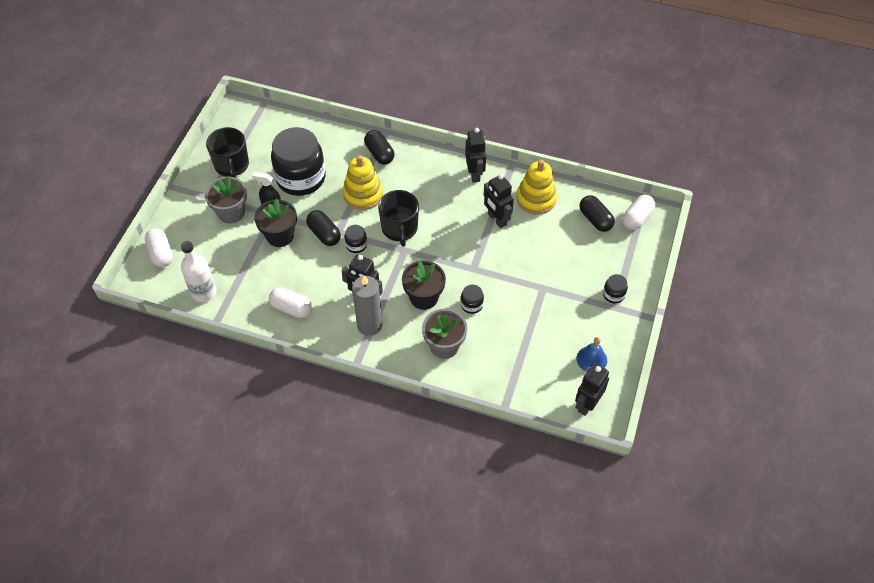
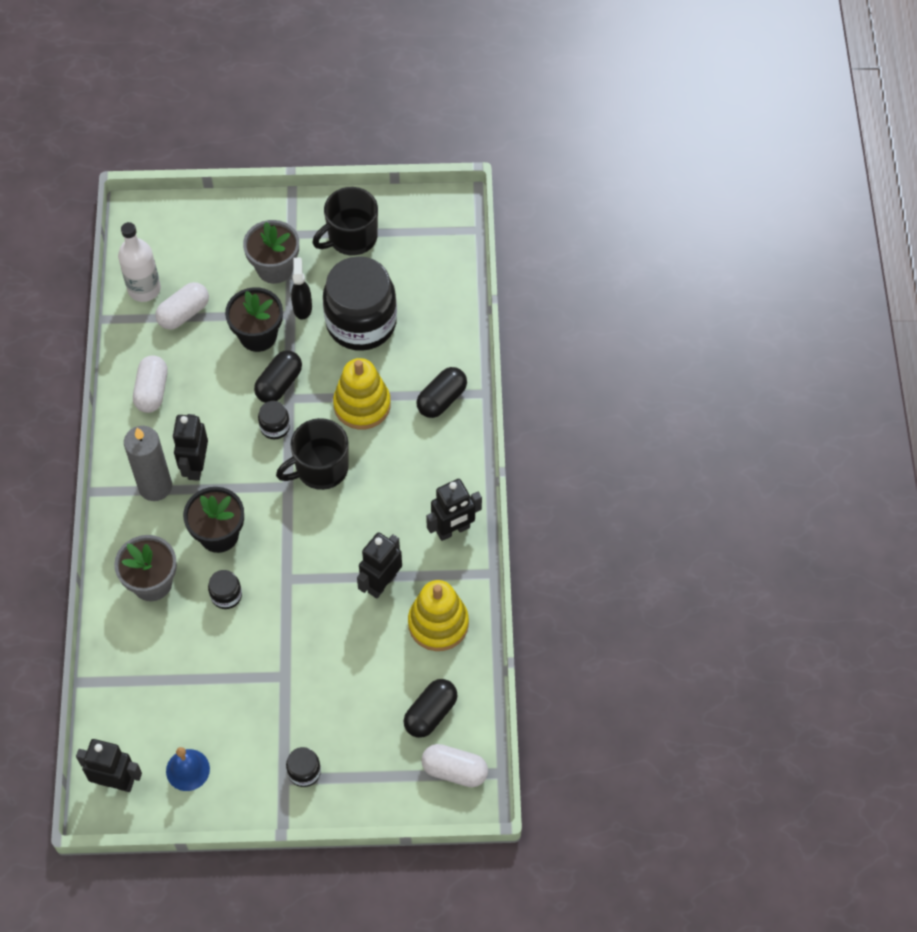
camera: 70 degrees right, 5 degrees up
white capsule [145,228,173,267] -> white capsule moved to [155,282,209,330]

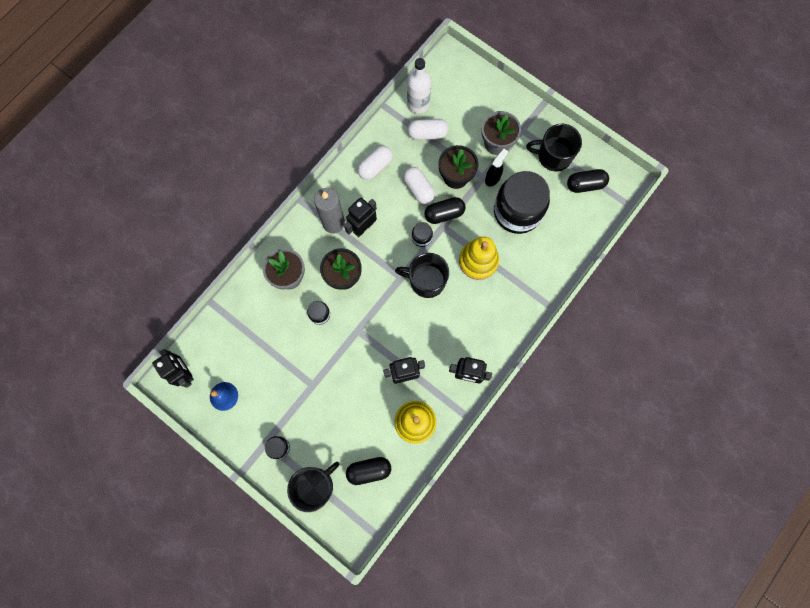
camera: 40 degrees right, 15 degrees up
black capsule [416,367,467,418] -> black capsule moved to [567,169,609,193]
white capsule [421,744,488,787] -> white capsule moved to [403,167,435,204]
none -> black mug [287,462,340,512]

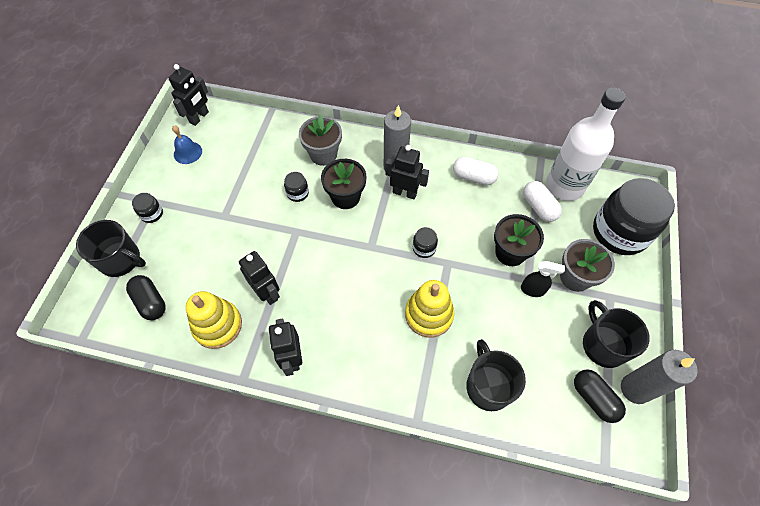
camera: 65 degrees right, 15 degrees down
black mug [395,253,449,298] -> black mug moved to [466,339,526,411]
white capsule [403,167,435,204] -> none
white bottle [407,58,431,113] -> white bottle [546,88,626,201], size x1.53
black capsule [424,197,466,224] -> none
black jar [494,171,550,234] -> black jar moved to [593,178,675,255]
none -> grey candle [621,350,698,404]

